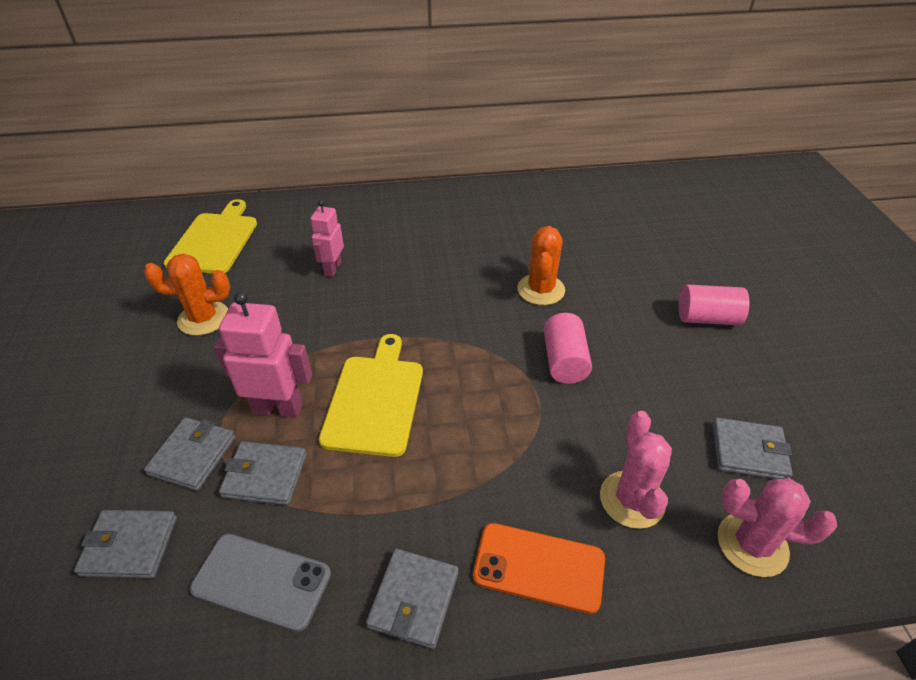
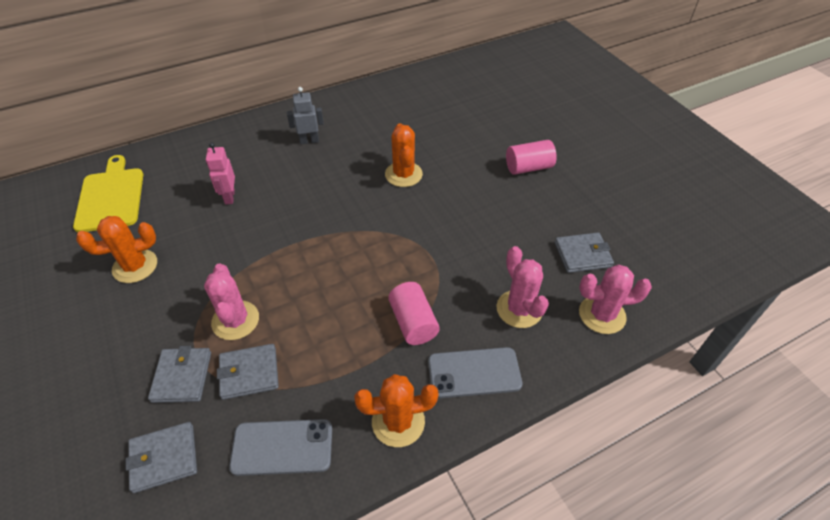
camera: 20 degrees left, 5 degrees up
pink robot [214,291,312,418] -> pink cactus [204,263,259,340]
yellow cutting board [319,334,423,457] -> none
grey wallet [366,549,458,649] -> orange cactus [354,374,439,447]
orange phone [473,523,605,614] -> grey phone [428,347,522,398]
pink cylinder [544,313,592,384] -> pink cylinder moved to [388,282,440,345]
none -> grey robot [287,87,324,144]

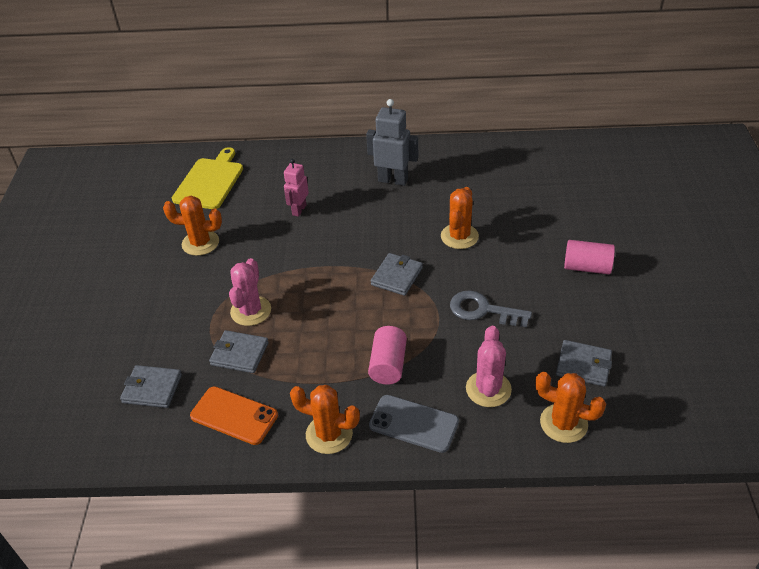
camera: 30 degrees right, 5 degrees down
grey wallet [148,346,211,403] -> grey wallet moved to [371,253,423,296]
grey phone [229,419,332,476] -> orange phone [190,386,278,445]
grey robot [287,87,324,144] -> grey robot [366,99,418,186], size x1.54
pink cactus [579,265,652,334] -> orange cactus [535,372,606,443]
none -> grey key [450,290,532,327]

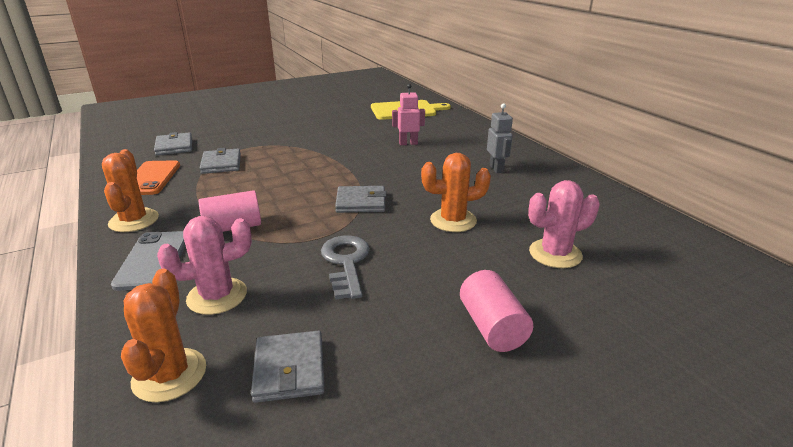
camera: 60 degrees right, 15 degrees down
orange cactus [163,196,222,256] -> none
pink cactus [229,258,271,326] -> pink cactus moved to [528,180,600,268]
grey robot [366,99,418,186] -> grey robot [487,103,513,173], size x0.65

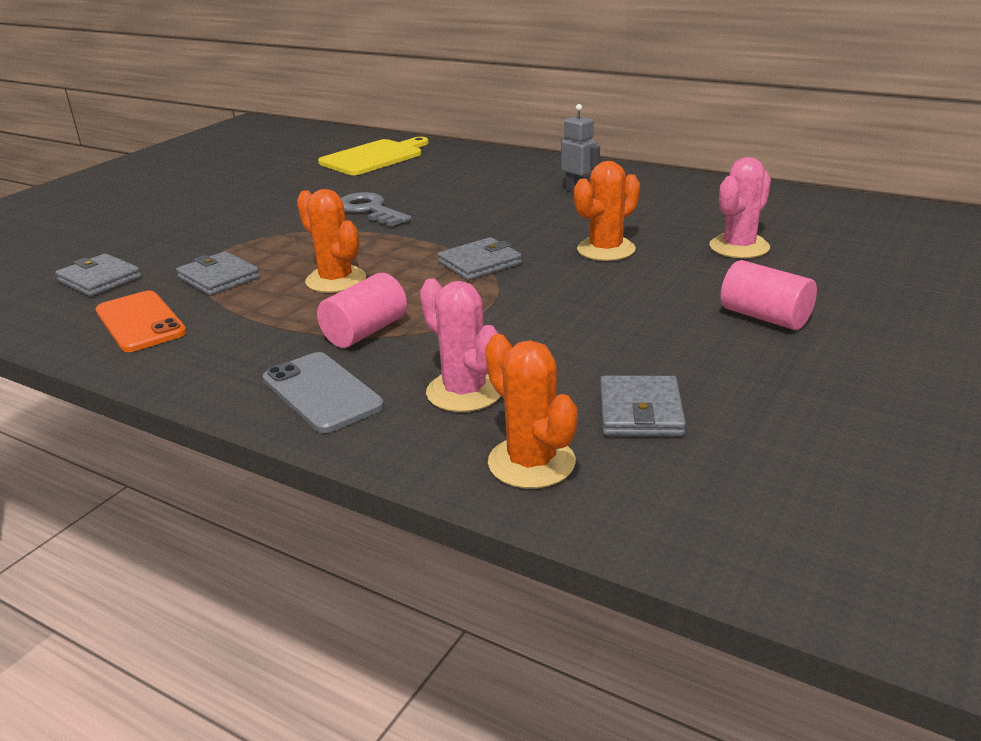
camera: 30 degrees left, 0 degrees up
orange cactus [102,149,159,232] -> orange cactus moved to [297,189,366,293]
pink cactus [157,216,252,315] -> pink cactus turned 75 degrees counterclockwise [420,278,500,412]
grey wallet [251,331,325,403] -> grey wallet turned 45 degrees clockwise [600,376,686,436]
grey key [321,235,370,300] -> grey key moved to [340,192,411,227]
pink robot [392,84,425,145] -> none

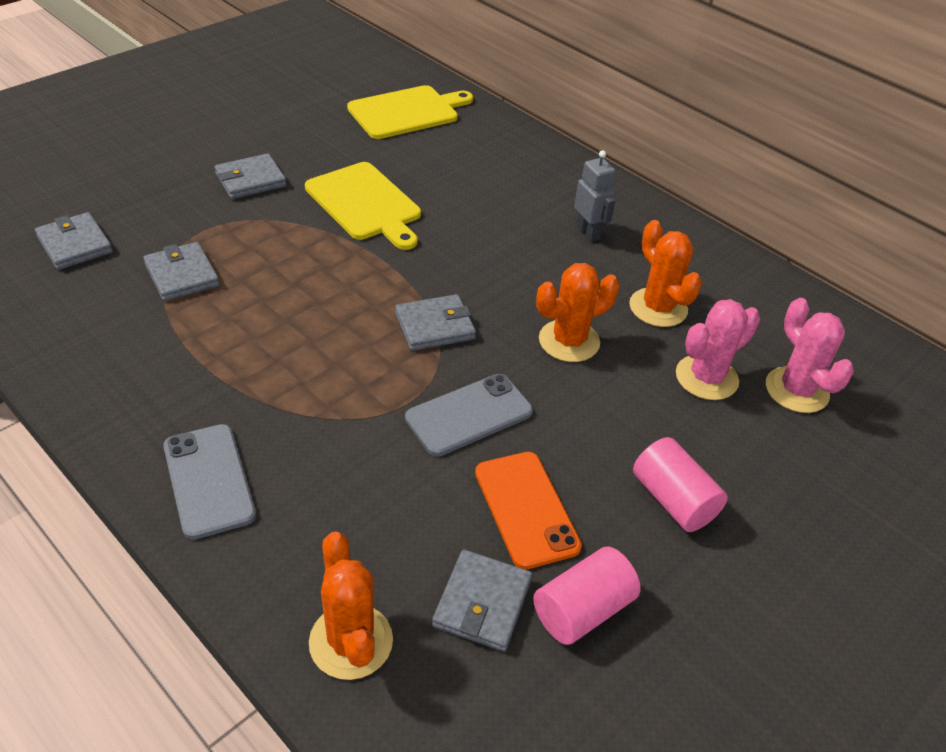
camera: 10 degrees right, 15 degrees up
orange phone [96,290,187,352] -> orange phone moved to [475,452,582,570]
orange cactus [297,189,366,293] -> orange cactus moved to [629,220,702,327]
pink cylinder [317,273,407,348] -> pink cylinder moved to [533,547,641,645]
grey key [340,192,411,227] -> yellow cutting board [305,162,421,250]
pink cactus [420,278,500,412] -> pink cactus moved to [766,298,854,413]
none -> grey wallet [214,153,287,199]
none -> grey phone [405,374,533,457]

